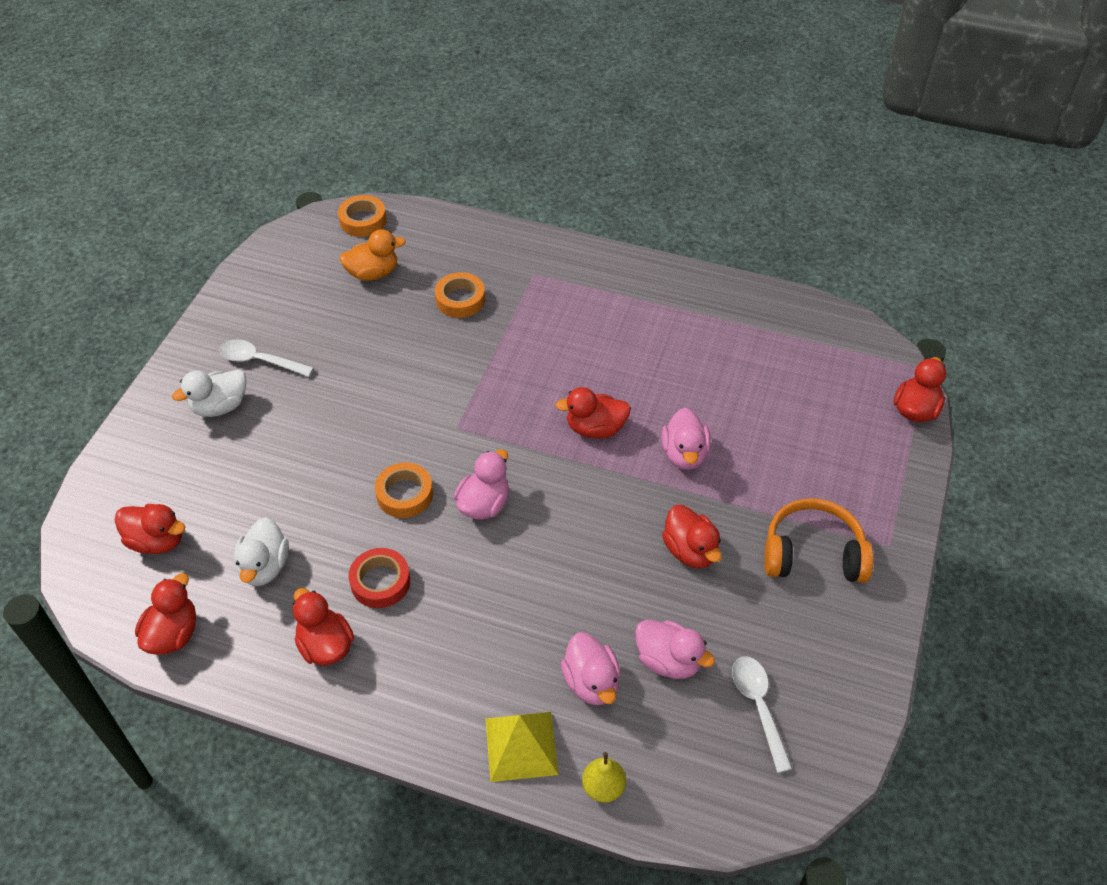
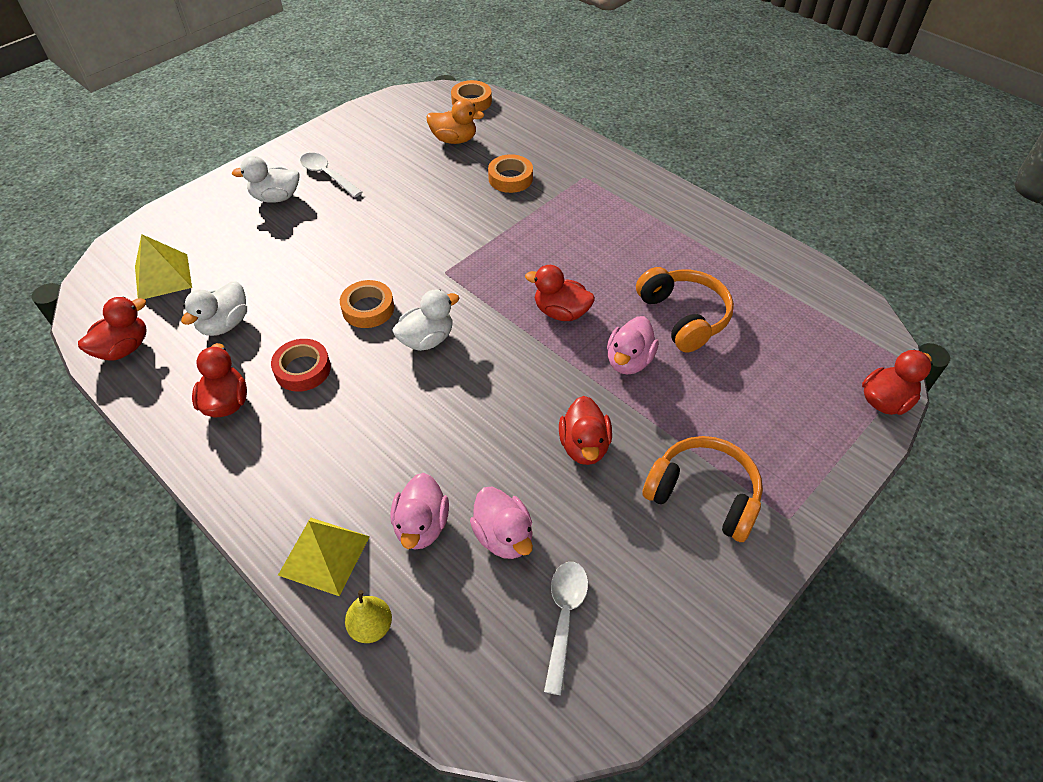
camera: 25 degrees right, 0 degrees up
red duck [115,504,185,554] -> yellow pyramid [135,234,192,299]
pink duck [454,449,509,520] -> white duck [392,290,459,351]
none -> orange headphones [636,267,734,353]

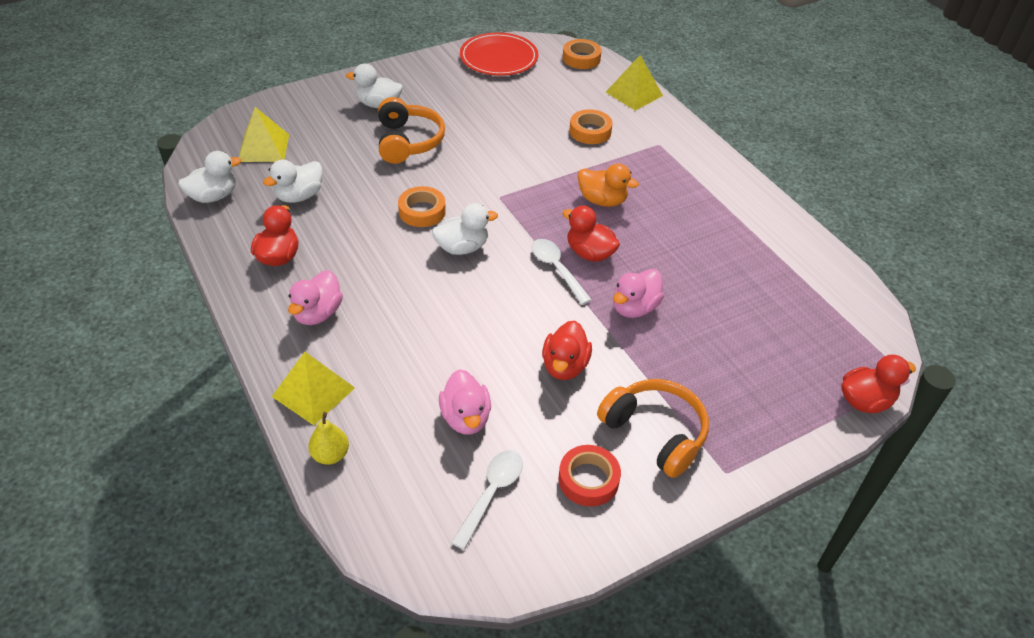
camera: 15 degrees right, 5 degrees down
red duck [78,297,146,360] -> white duck [178,151,241,203]
red tape [271,339,331,392] -> red tape moved to [559,445,621,507]
white spoon [300,153,362,197] -> white spoon moved to [531,239,592,305]
pink duck [390,473,449,549] -> pink duck moved to [288,270,343,325]
orange duck [427,99,484,144] -> orange duck moved to [578,163,639,207]
orange headphones [636,267,734,353] -> orange headphones moved to [378,97,445,164]
none -> red plate [460,32,538,76]
none -> yellow pyramid [606,55,663,111]

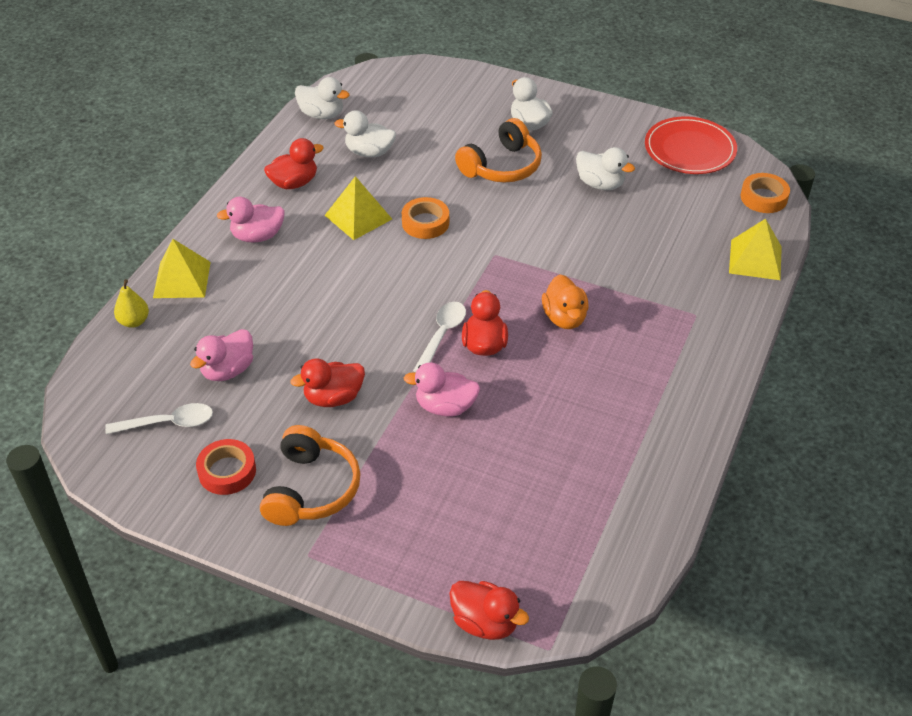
camera: 55 degrees right, 0 degrees up
yellow pyramid [239,107,289,162] -> yellow pyramid moved to [325,176,392,240]
white duck [432,203,498,255] -> white duck moved to [576,147,635,190]
orange tape [569,109,613,144] -> none

